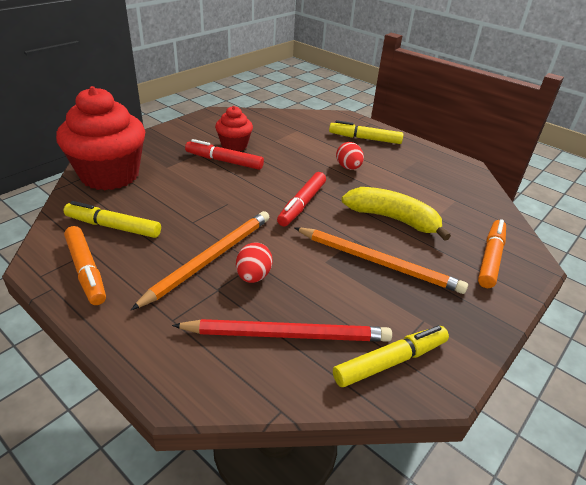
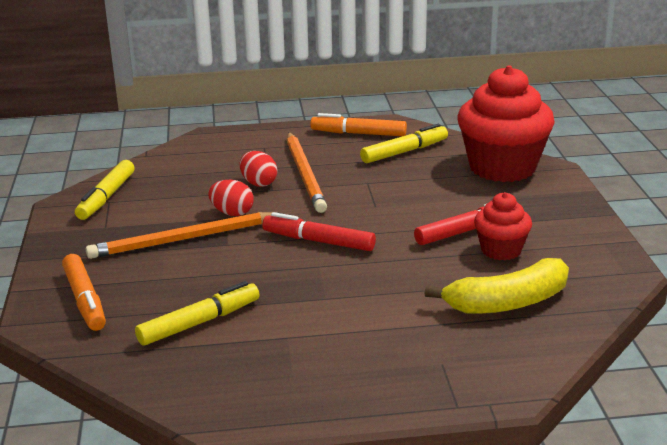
camera: 135 degrees right, 10 degrees down
red pencil [172,319,392,342] -> none
red marker [277,172,326,226] -> red marker turned 45 degrees counterclockwise [262,212,376,251]
yellow marker [329,120,404,144] -> yellow marker moved to [135,281,260,346]
red egg [336,142,364,170] -> red egg moved to [208,180,254,216]
yellow banana [341,187,451,241] -> yellow banana moved to [425,258,569,314]

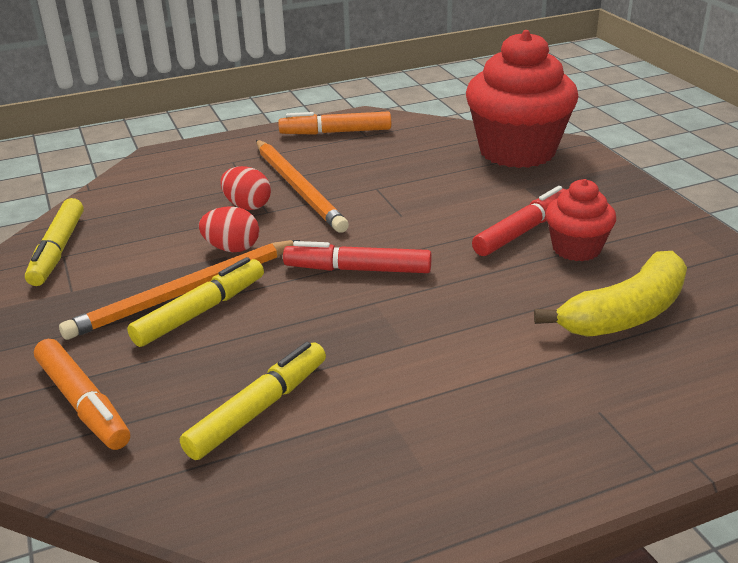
camera: 15 degrees left, 5 degrees up
yellow marker [360,124,448,163] -> yellow marker moved to [127,257,264,347]

